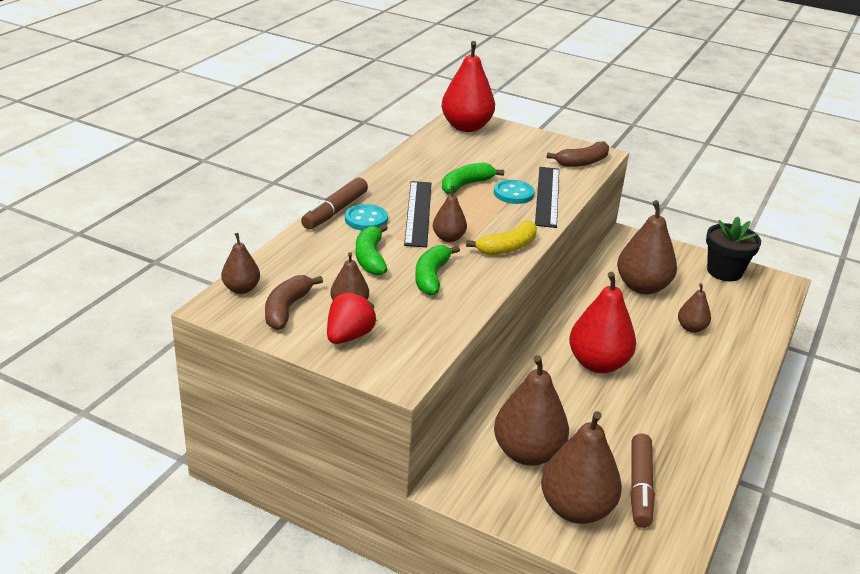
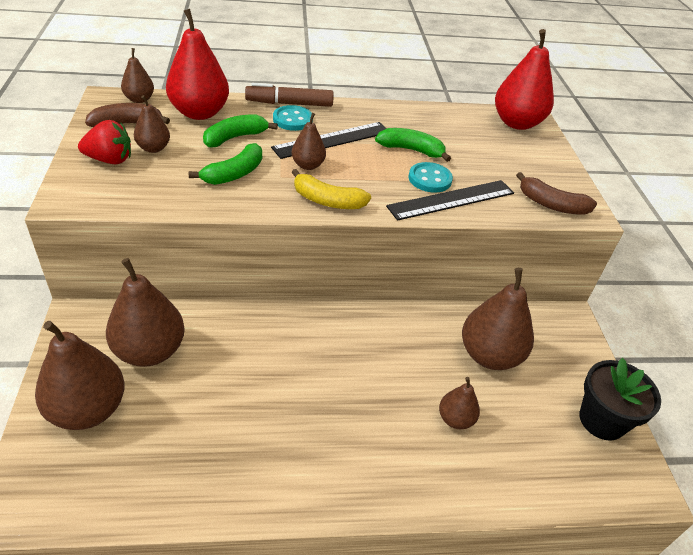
camera: 55 degrees right, 10 degrees up
green banana [415,245,460,296] -> green banana turned 150 degrees clockwise [189,143,262,185]
red pear [569,272,636,373] -> red pear moved to [166,9,229,120]
brown marker [630,434,655,528] -> none

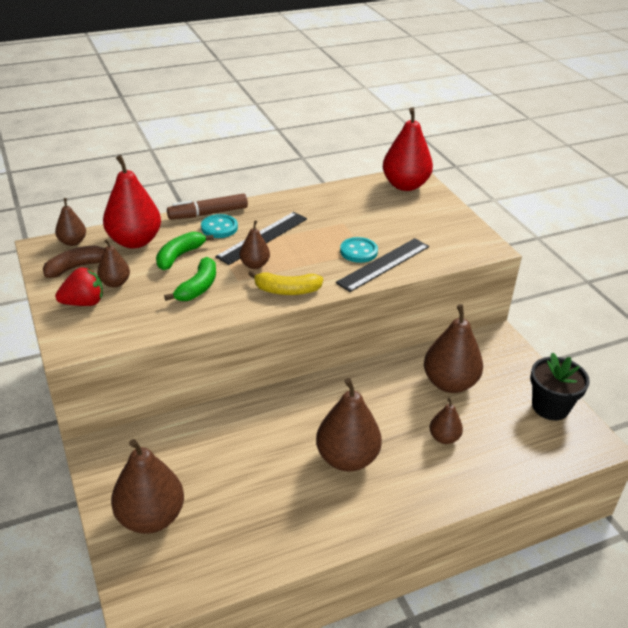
camera: 15 degrees left, 5 degrees down
brown pear [106,258,185,367] -> brown pear moved to [316,378,382,472]
green banana [375,128,451,162] -> none
brown banana [516,172,597,215] -> none

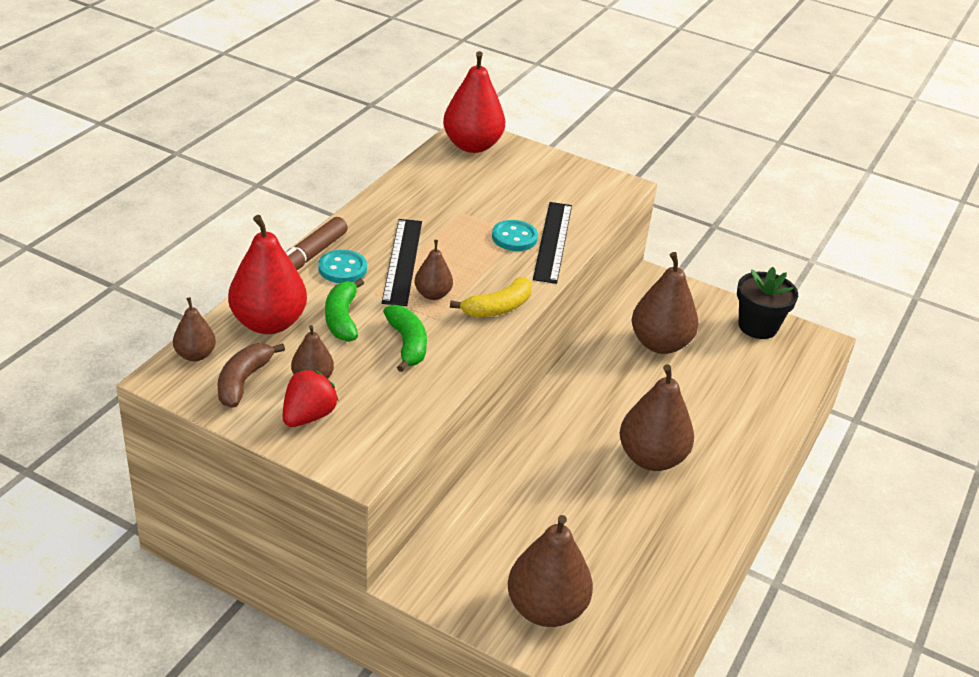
camera: 40 degrees left, 0 degrees up
brown pear [430,398,463,444] -> none

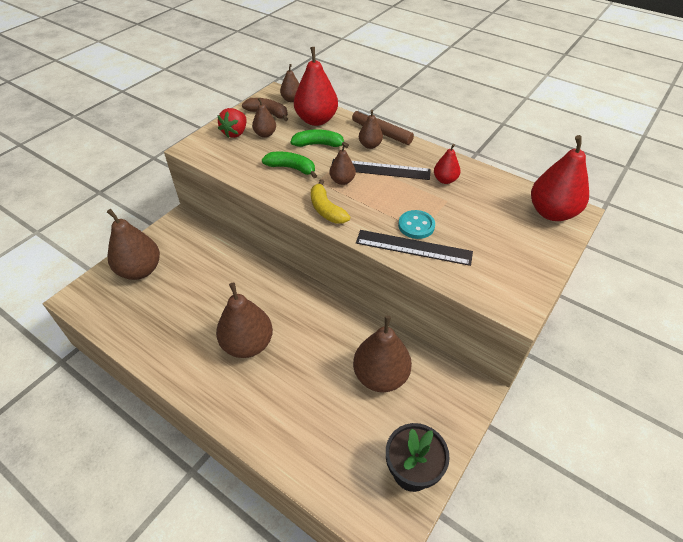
camera: 100 degrees right, 10 degrees up
red strawberry [283,370,338,427] -> red strawberry turned 75 degrees clockwise [217,108,247,138]
turquoise button [318,250,367,283] -> brown pear [359,110,383,149]
green banana [383,305,427,372] -> green banana turned 150 degrees counterclockwise [262,152,317,178]
none -> red pear [434,144,460,184]

